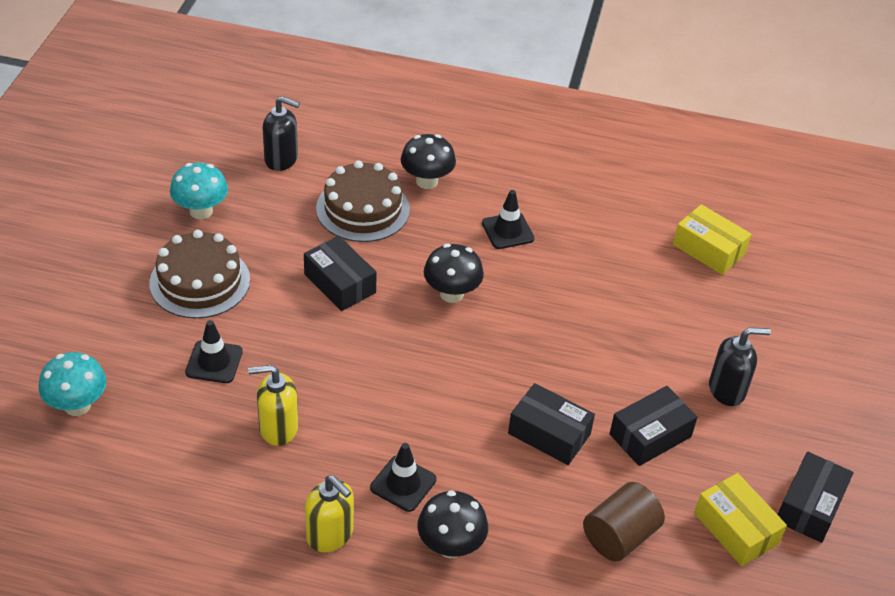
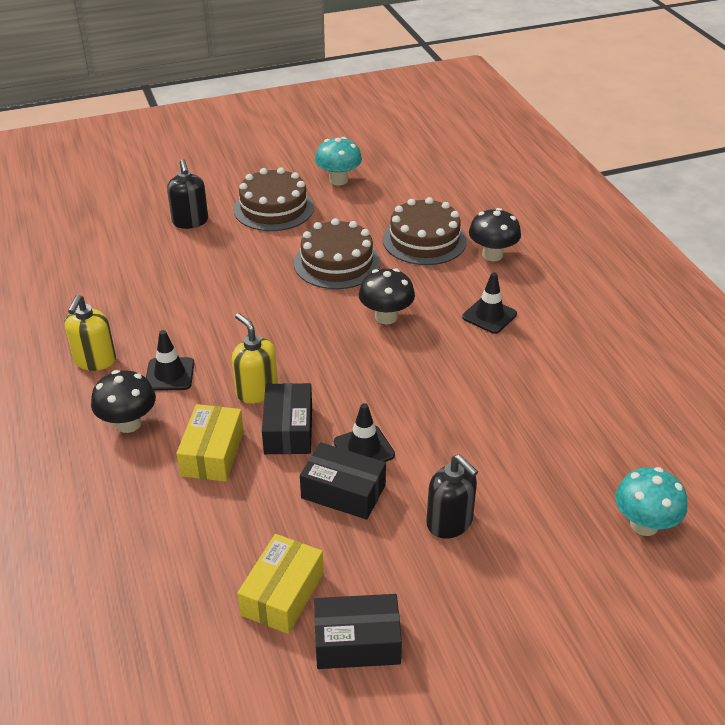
camera: 60 degrees right, 5 degrees down
turquoise mushroom [38,352,107,416] -> turquoise mushroom moved to [615,467,687,536]
black traffic cone [185,320,243,383] -> black traffic cone moved to [334,403,395,462]
yellow soap dispenser [248,365,298,446] -> yellow soap dispenser moved to [232,313,278,404]
black soap dispenser [262,96,300,171] -> black soap dispenser moved to [167,159,208,229]
black box [304,236,377,311] -> brown cake [294,218,380,289]
brown cylinder [583,482,665,561] -> none
yellow box [673,204,751,275] -> yellow box moved to [176,404,244,482]

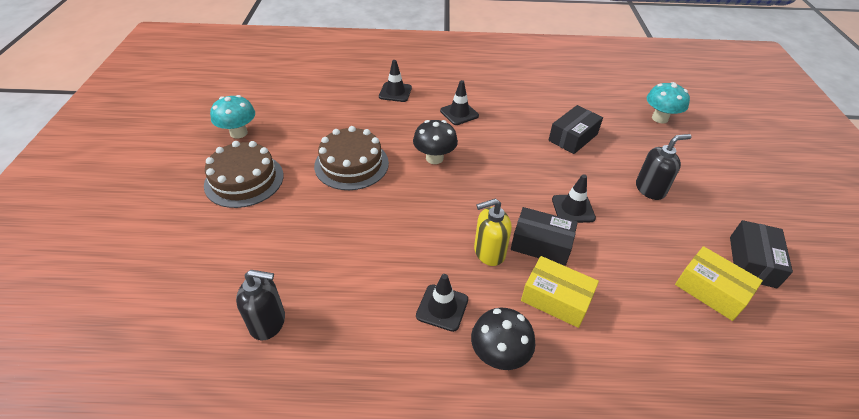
camera: 70 degrees left, 5 degrees up
yellow soap dispenser [65,294,116,371] -> none
black soap dispenser [167,159,208,229] -> black soap dispenser moved to [236,270,285,340]
black box [300,442,386,520] -> black box moved to [548,105,603,154]
brown cake [383,197,467,265] -> none
black mushroom [469,208,521,261] -> black traffic cone [379,60,412,102]

